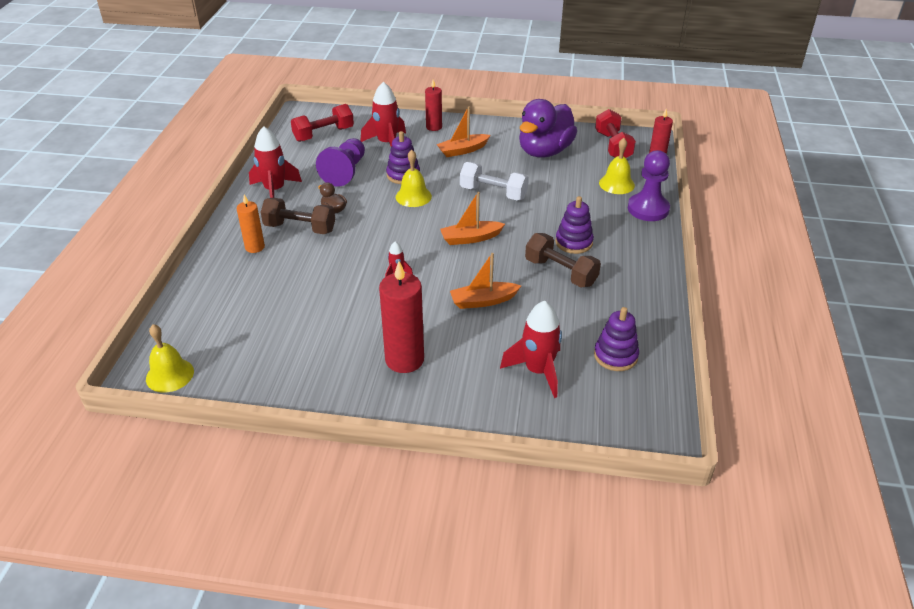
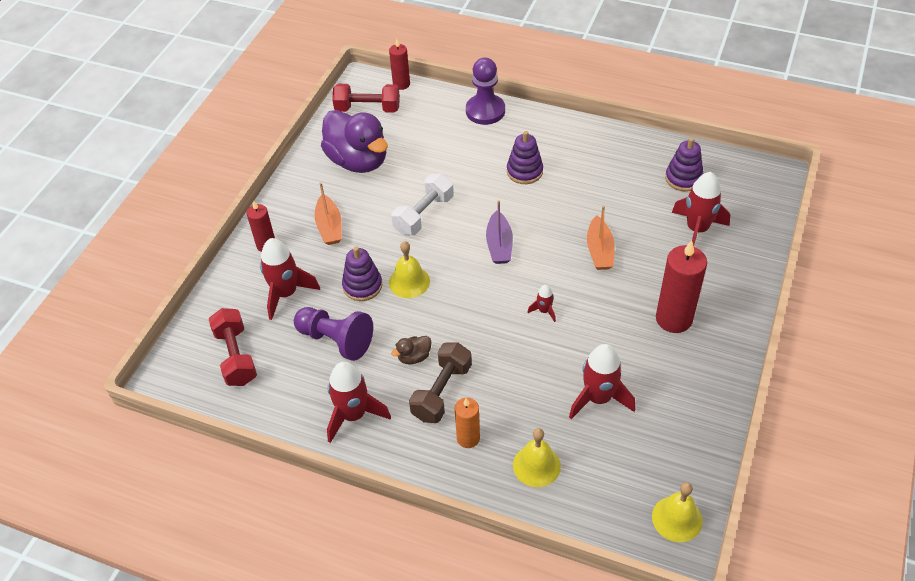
camera: 75 degrees left, 10 degrees up
orange boat [440,192,505,245] -> purple boat [486,200,513,264]
brown dumbbell [525,233,601,287] -> none
yellow bell [599,138,635,194] -> yellow bell moved to [513,428,561,487]
none -> red rocket [569,344,635,419]

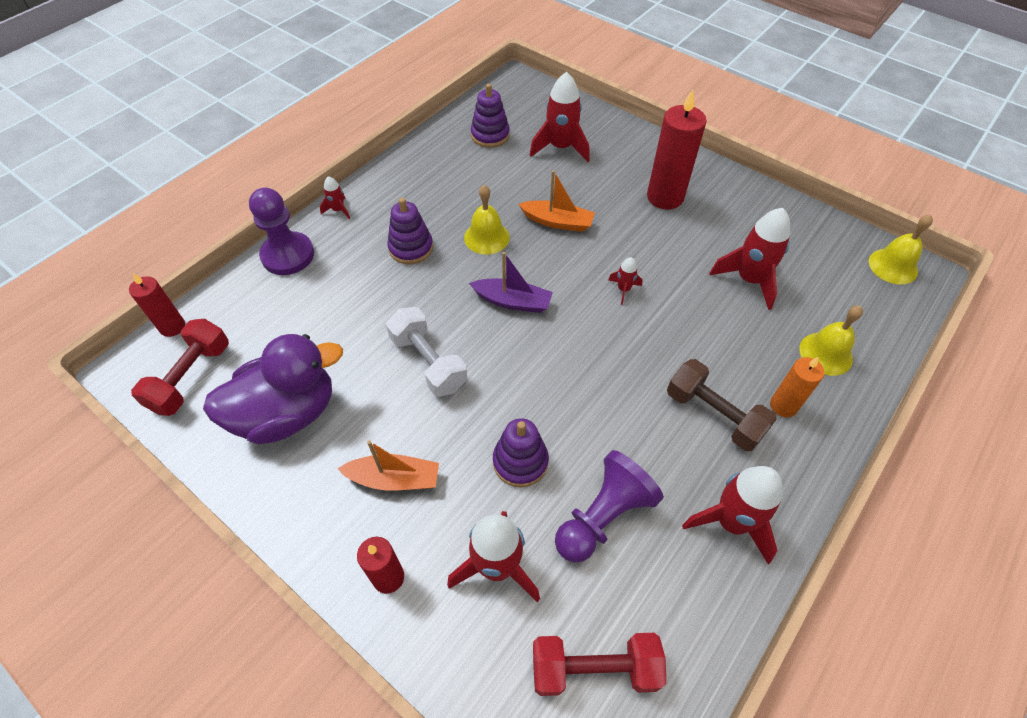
camera: 75 degrees left, 5 degrees up
yellow bell [389,241,430,298] -> yellow bell moved to [464,185,510,255]
brown duck [391,336,431,364] -> none
none -> red rocket [320,176,350,219]

